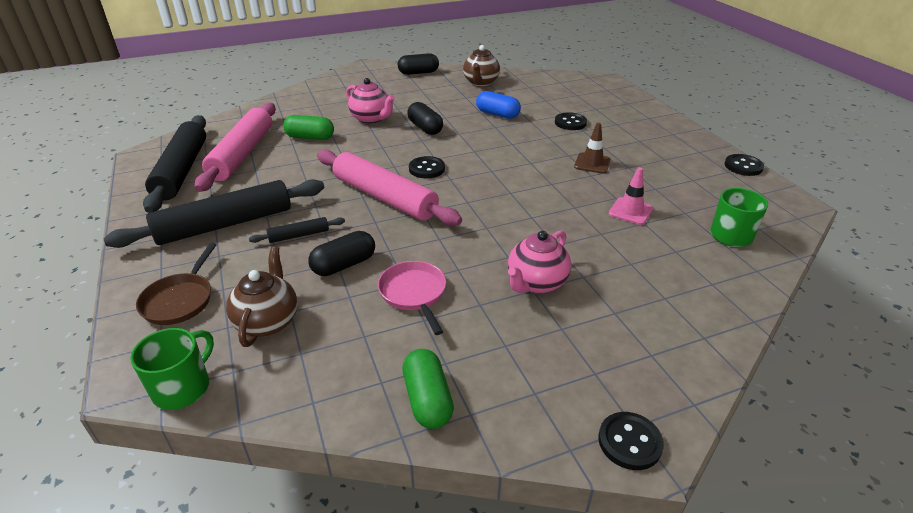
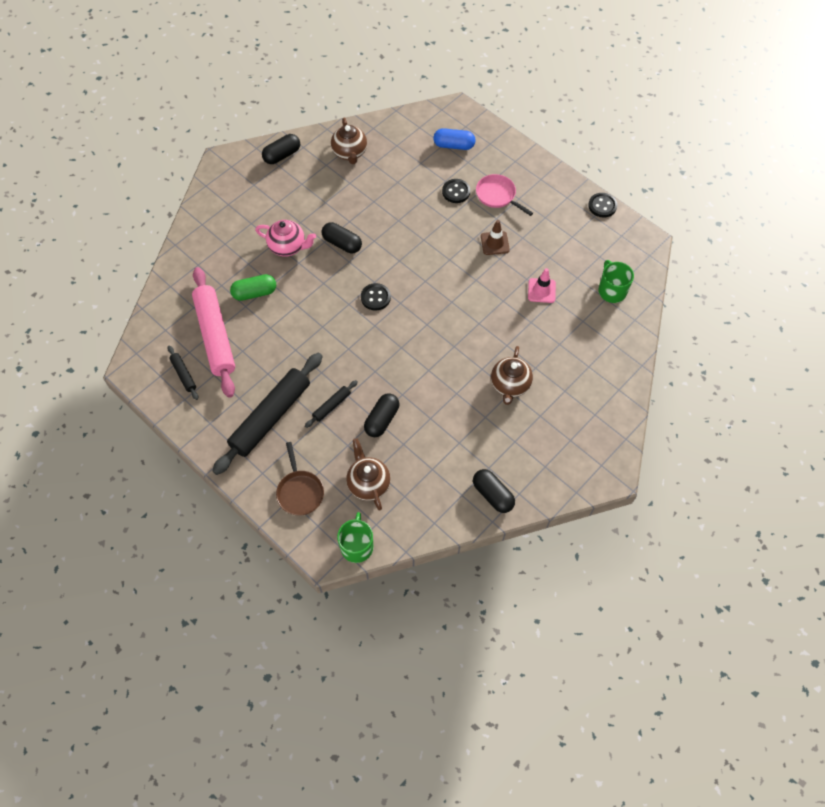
camera: 25 degrees left, 25 degrees up
black rolling pin [143,115,206,213] -> black rolling pin [168,346,198,400], size x0.44
pink rolling pin [317,150,462,226] -> none
pink pan [378,261,446,335] -> pink pan moved to [476,174,533,216]
green capsule [402,349,454,429] -> black capsule [473,469,515,513]
blue capsule [476,91,521,119] -> blue capsule moved to [433,128,476,150]
pink teapot [508,230,571,294] -> brown teapot [491,346,533,405]
black button [598,412,664,470] -> none

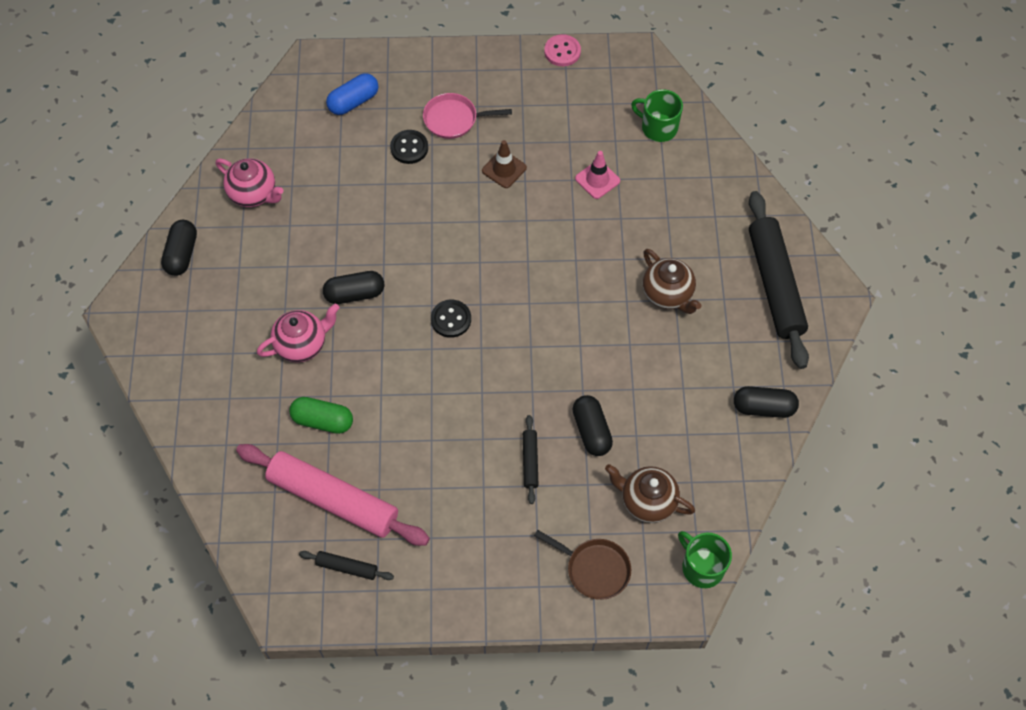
camera: 45 degrees left, 0 degrees up
black rolling pin [212,353,323,475] -> black rolling pin moved to [749,191,809,369]
green capsule [230,274,276,301] -> green capsule turned 75 degrees clockwise [289,397,353,434]
brown teapot [331,118,367,164] -> pink teapot [216,158,284,207]
black button [588,193,618,217] -> pink button [544,34,581,66]

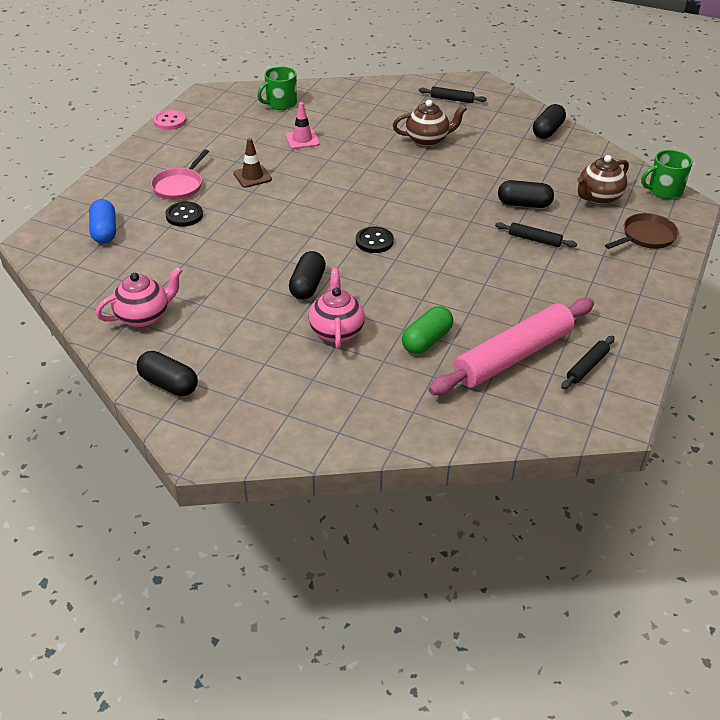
camera: 65 degrees left, 20 degrees down
black rolling pin [749,191,809,369] -> black rolling pin [419,87,487,103], size x0.44

